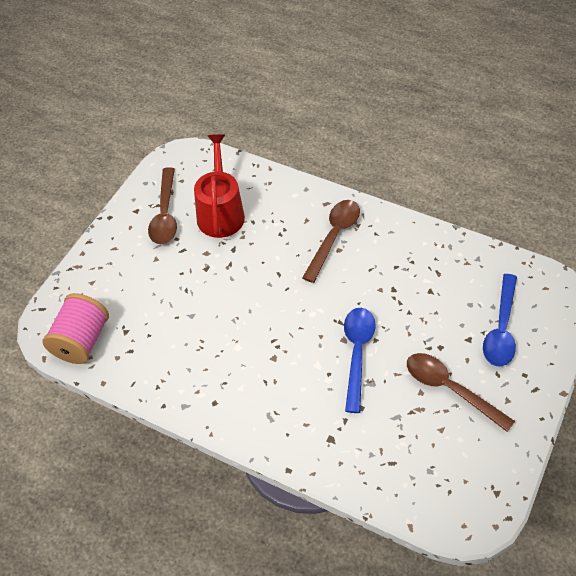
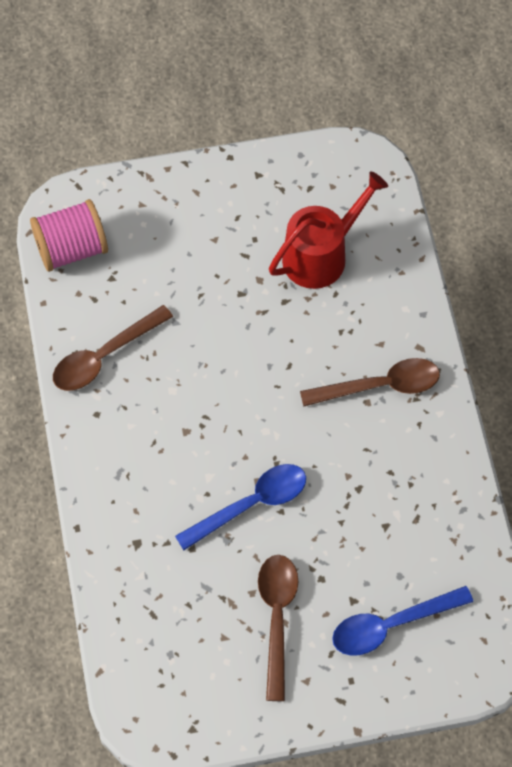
camera: 50 degrees right, 10 degrees up
brown spoon [148,167,177,244] -> brown spoon moved to [53,305,173,391]

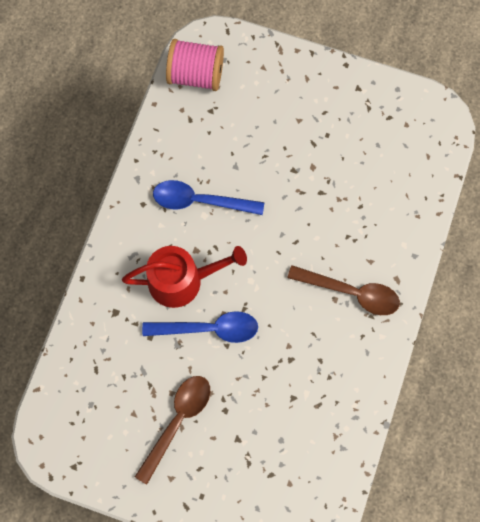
camera: 30 degrees right, 10 degrees up
brown spoon [53,305,173,391] -> none
red watering can [269,171,388,289] -> red watering can moved to [122,246,247,308]
blue spoon [332,586,473,656] -> blue spoon moved to [153,180,264,215]

